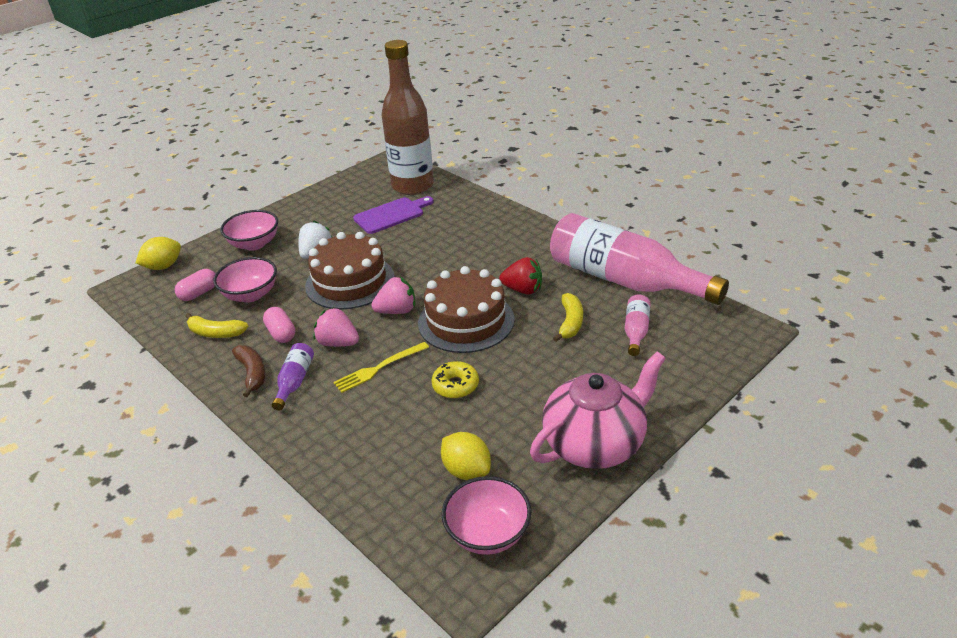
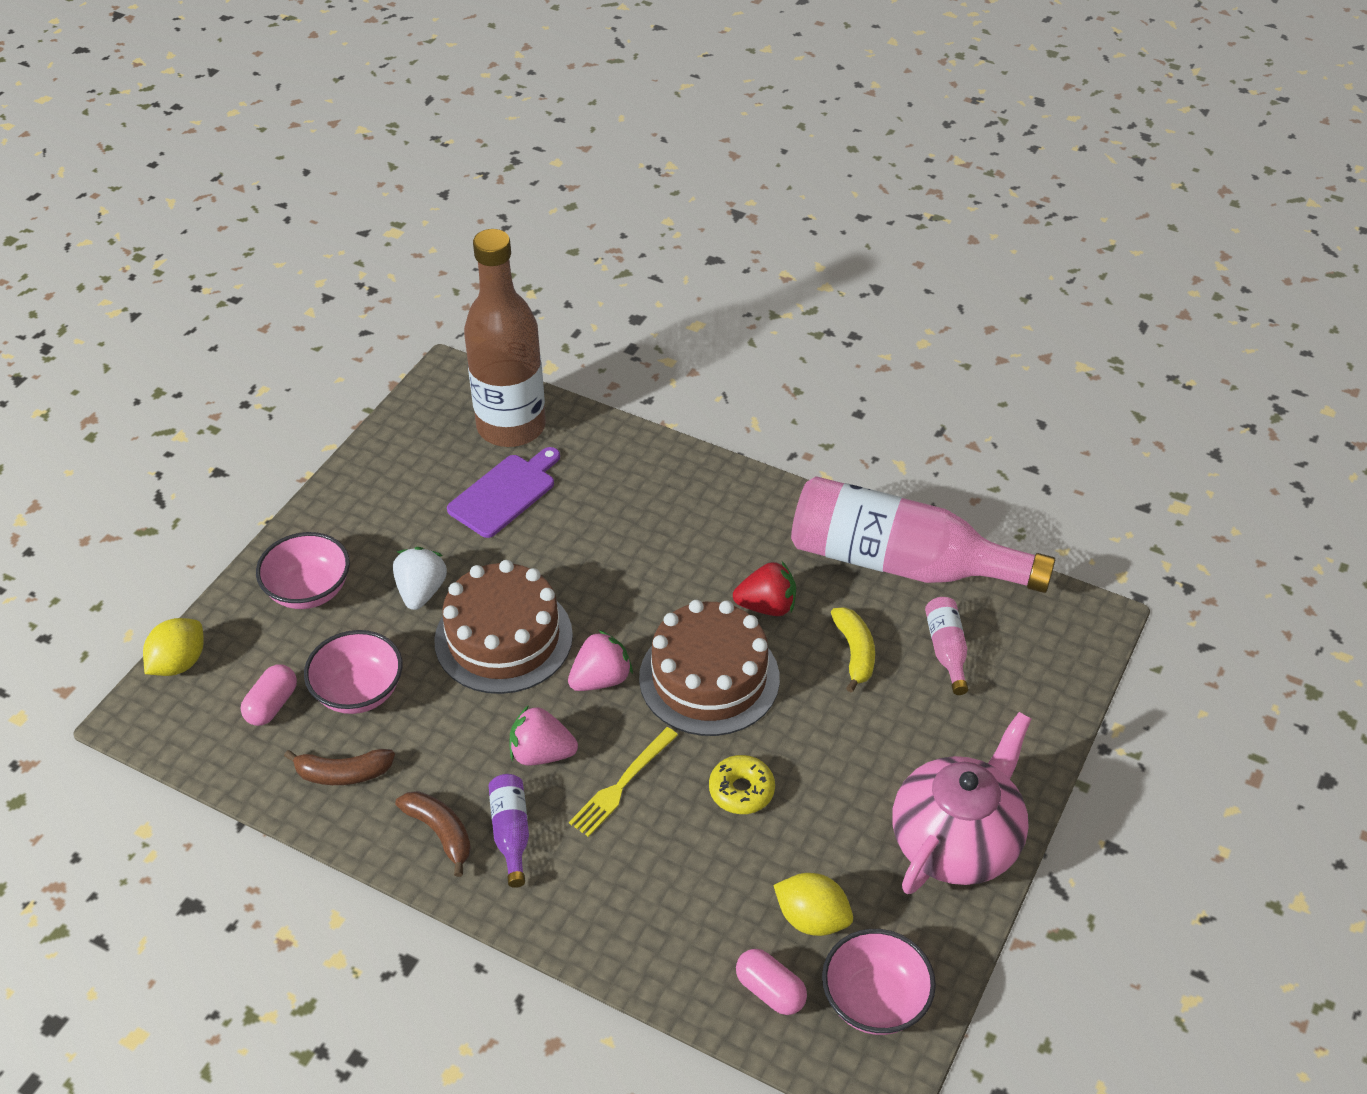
camera: 20 degrees left, 10 degrees up
yellow banana [186,313,249,338] -> brown banana [284,749,395,785]
pink capsule [263,307,295,343] -> pink capsule moved to [736,949,807,1015]

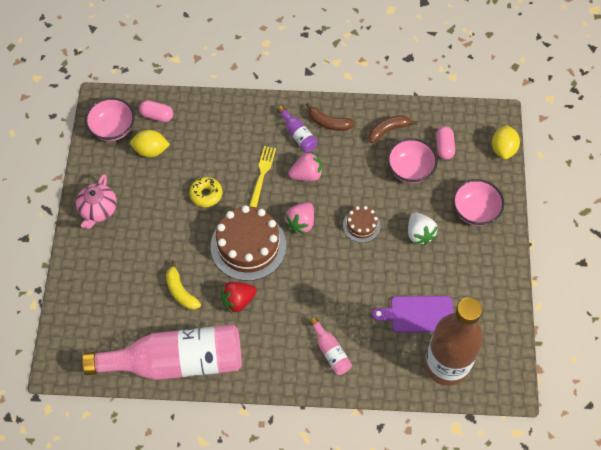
camera: 155 degrees right, 15 degrees up
brown cake [434,560,573,694] -> brown cake [343,206,380,243], size x0.50
purple cutting board [447,447,560,538] -> purple cutting board turned 75 degrees clockwise [372,296,453,333]
pink teapot [892,712,1031,894] -> pink teapot [76,174,117,229], size x0.62
pink bottle [925,597,968,695] -> pink bottle moved to [310,318,352,375]

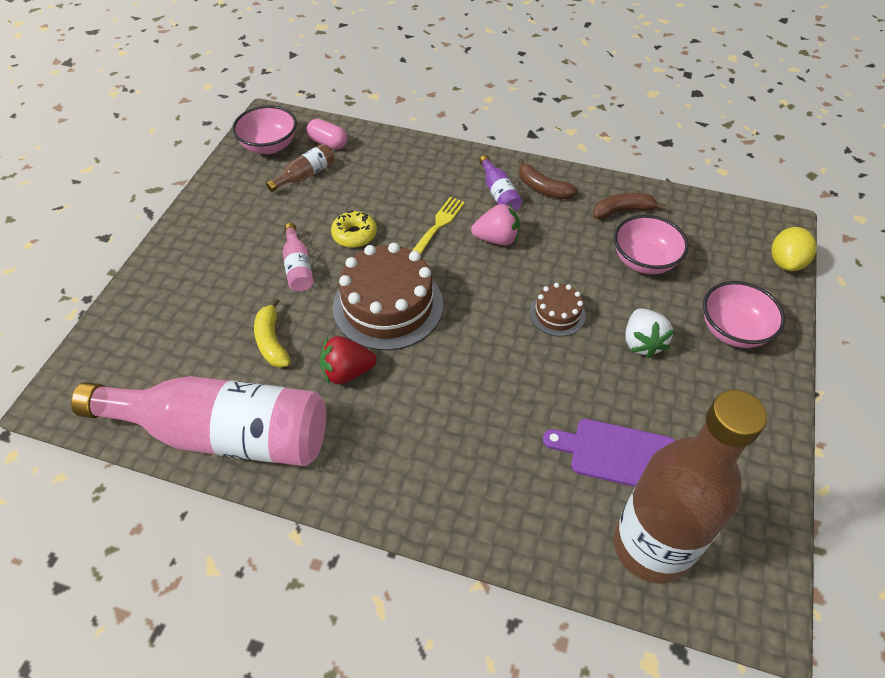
camera: 15 degrees right, 10 degrees down
pink teapot [76,174,117,229] -> none
yellow lemon [130,130,170,157] -> brown bottle [266,143,334,192]
pink strawberry [284,203,314,234] -> none
pink bottle [310,318,352,375] -> pink bottle moved to [283,223,314,291]
pink capsule [436,126,455,160] -> none

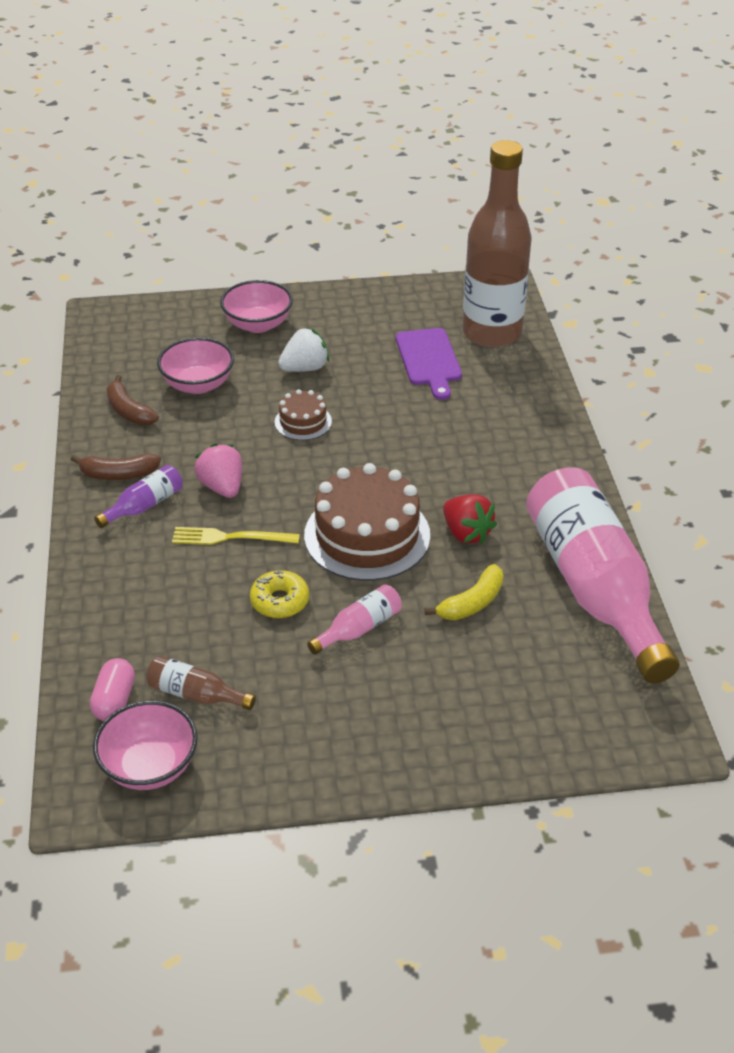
camera: 115 degrees left, 10 degrees down
brown banana [518,159,578,199] -> brown banana turned 75 degrees clockwise [71,454,161,480]
yellow lemon [771,227,817,271] -> none

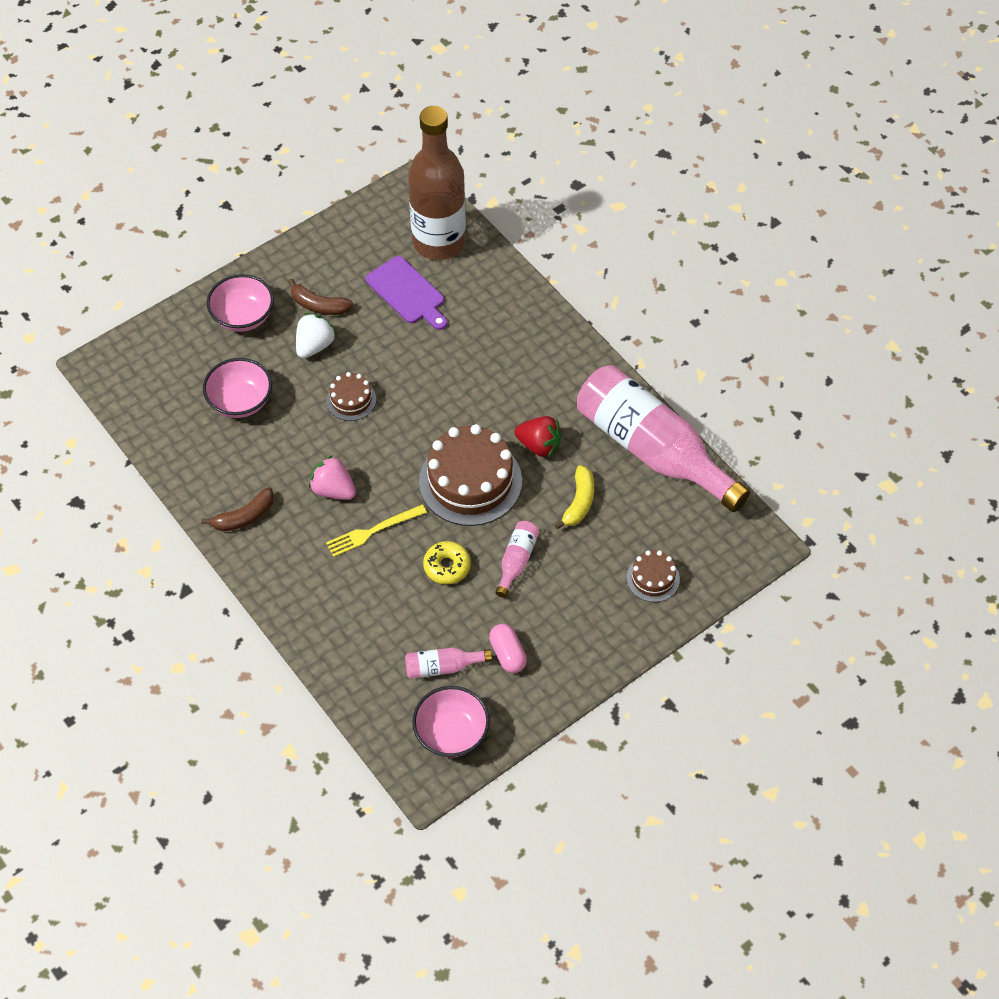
camera: 30 degrees left, 15 degrees up
pink capsule [90,658,135,721] -> pink capsule moved to [489,624,527,673]
purple bottle [94,465,183,528] -> none
brown banana [106,375,159,425] -> brown banana moved to [288,278,353,315]
brown bottle [146,656,256,710] -> pink bottle [405,648,492,679]
none -> brown cake [627,550,680,602]

